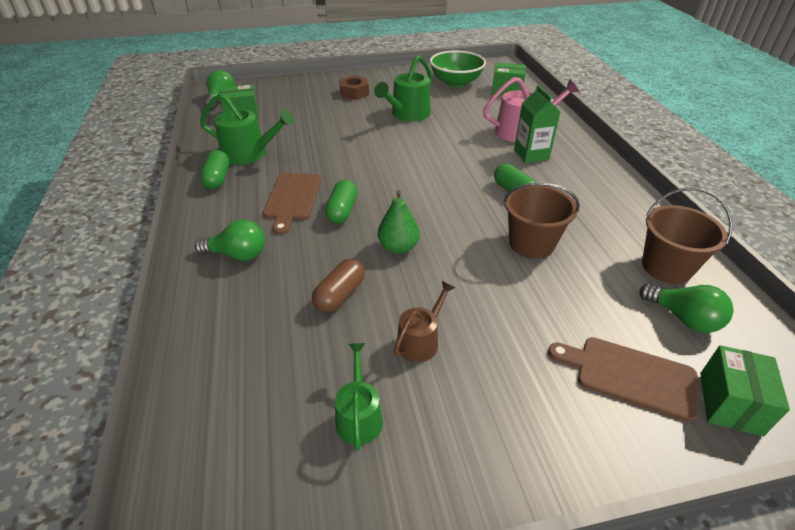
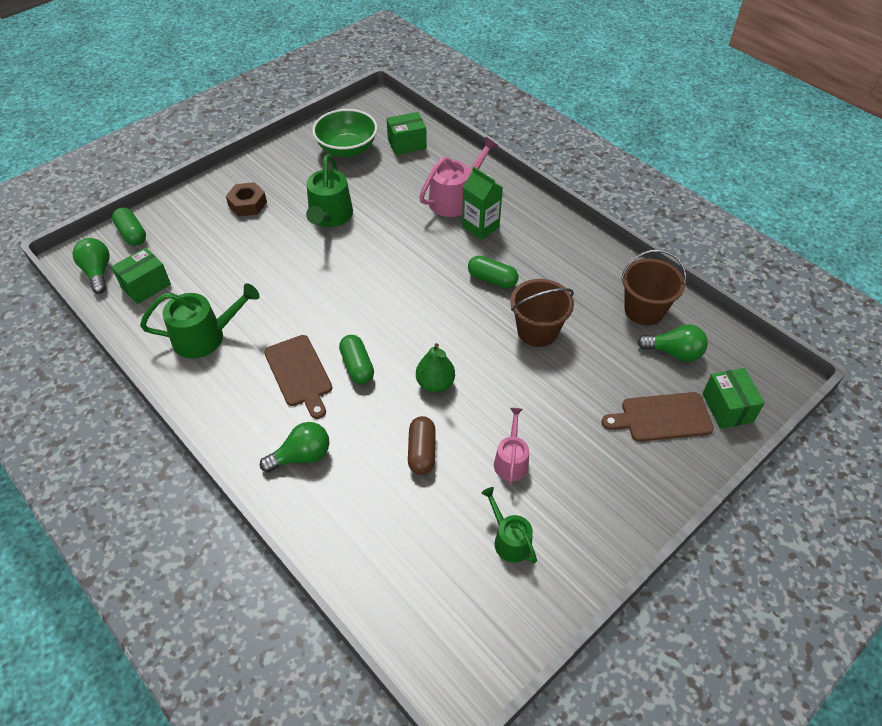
camera: 30 degrees left, 10 degrees up
green capsule [200,150,229,189] -> green capsule moved to [112,207,146,246]
brown watering can [393,281,455,362] -> pink watering can [494,408,529,484]

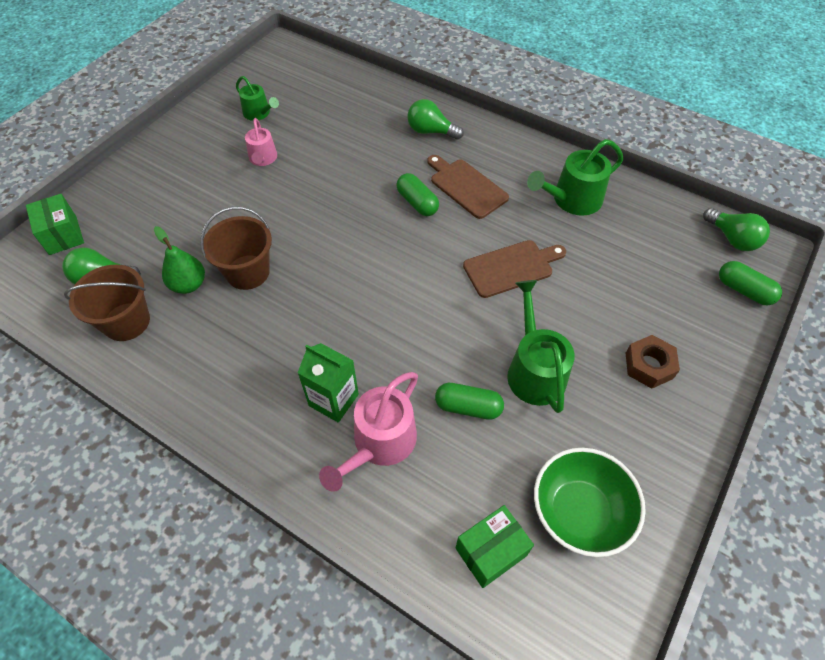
camera: 165 degrees right, 5 degrees up
green box [111,247,171,304] -> none
green light bulb [260,422,329,473] -> green light bulb turned 60 degrees clockwise [408,99,464,140]
brown capsule [408,416,436,475] -> none
green pear [416,343,455,393] -> green pear moved to [154,226,205,294]
green capsule [468,256,518,288] -> green capsule moved to [435,383,504,420]
brown cutting board [602,392,714,442] -> brown cutting board moved to [463,240,566,298]

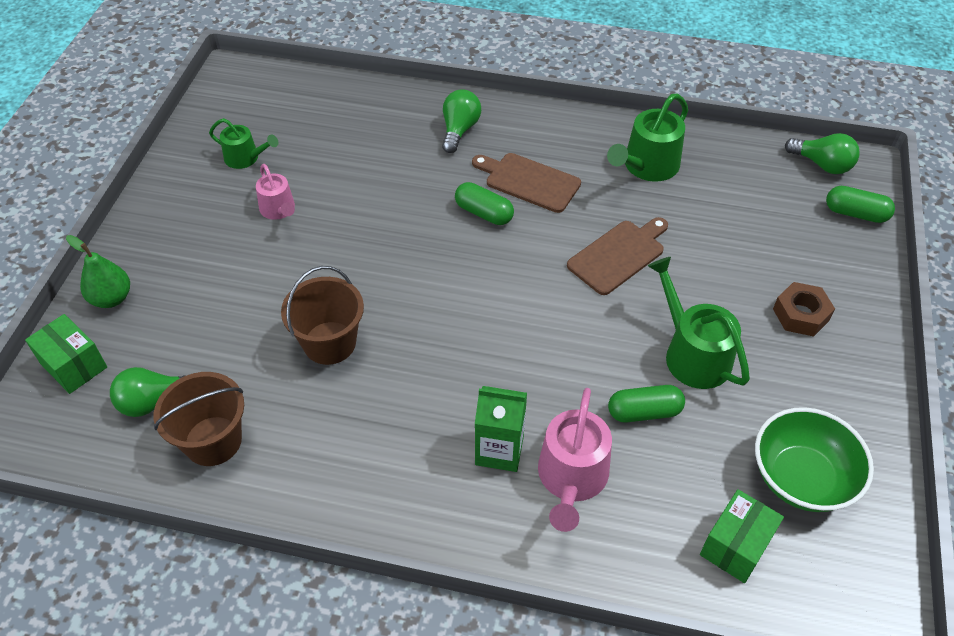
camera: 20 degrees left, 5 degrees down
green pear [154,226,205,294] -> green pear moved to [66,235,130,308]
green light bulb [408,99,464,140] -> green light bulb turned 105 degrees clockwise [442,89,481,153]

